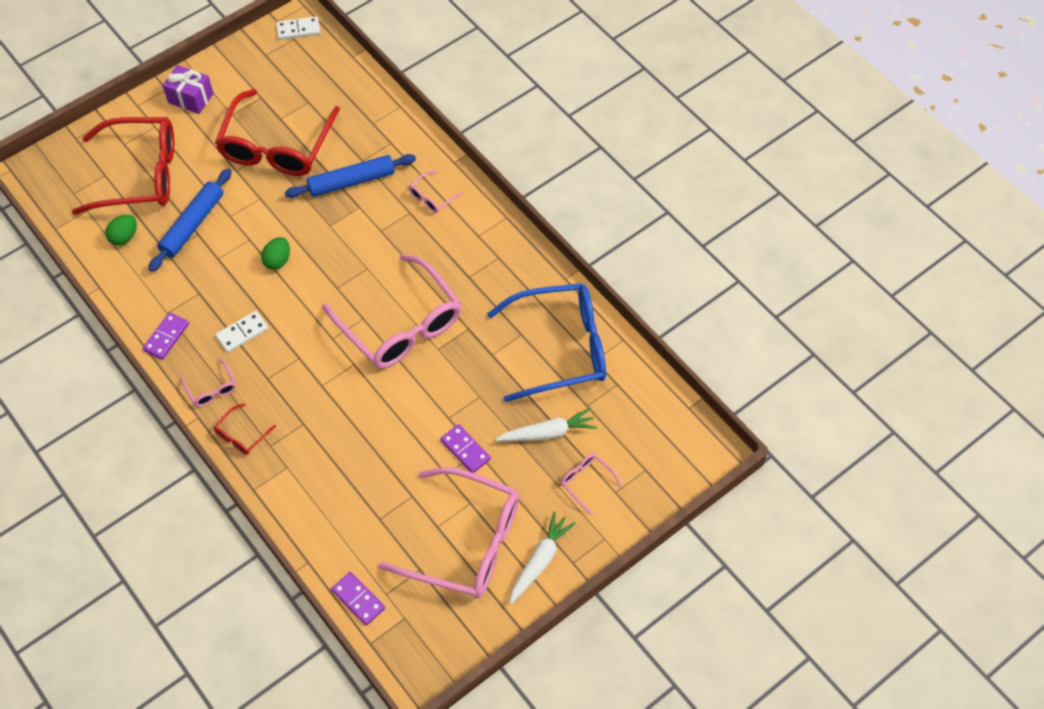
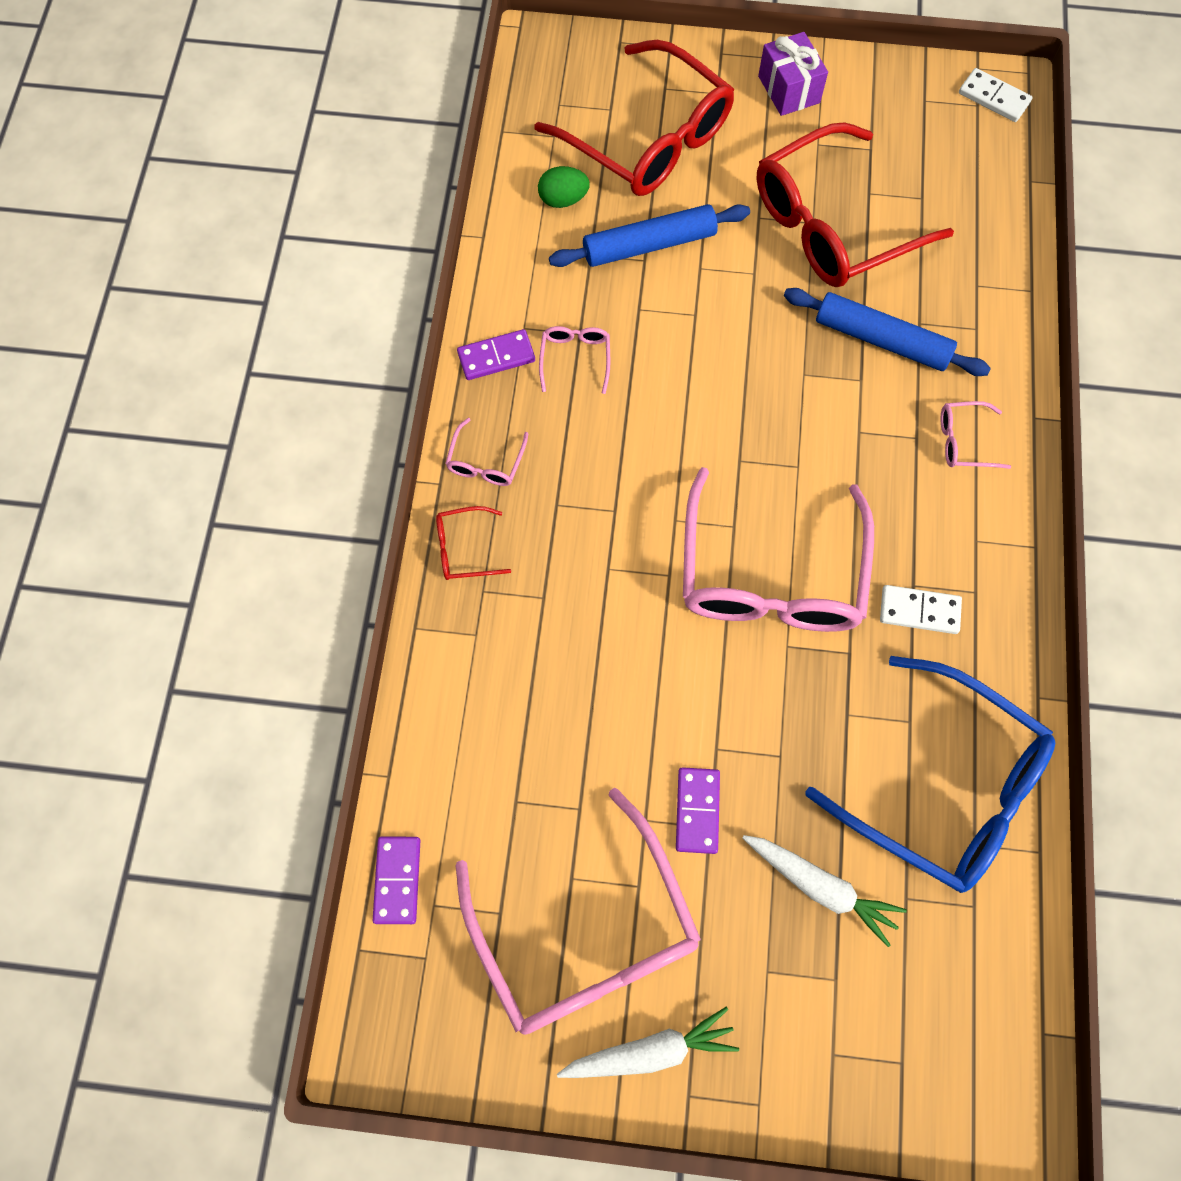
camera: 45 degrees right, 10 degrees up
white domino [215,311,268,353] -> white domino moved to [880,585,962,634]
green egg [261,237,290,270] -> none
pink glasses [561,454,622,515] -> pink glasses moved to [539,326,610,394]

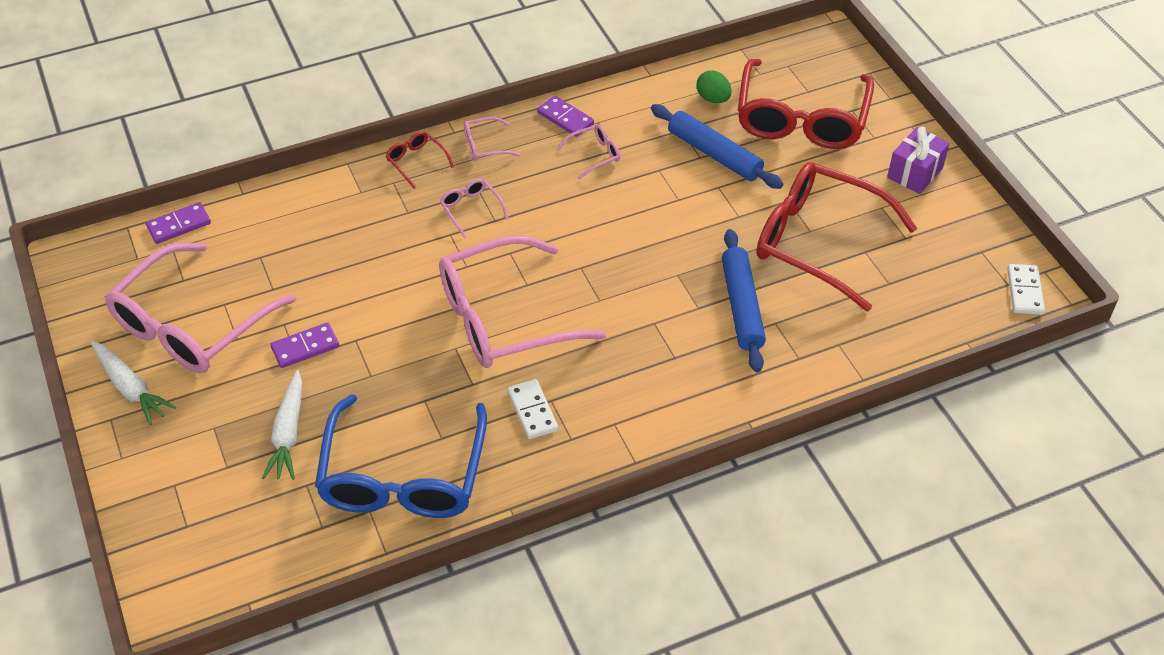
camera: 60 degrees right, 20 degrees down
pink glasses [941,401,1011,469] -> pink glasses moved to [440,179,509,238]

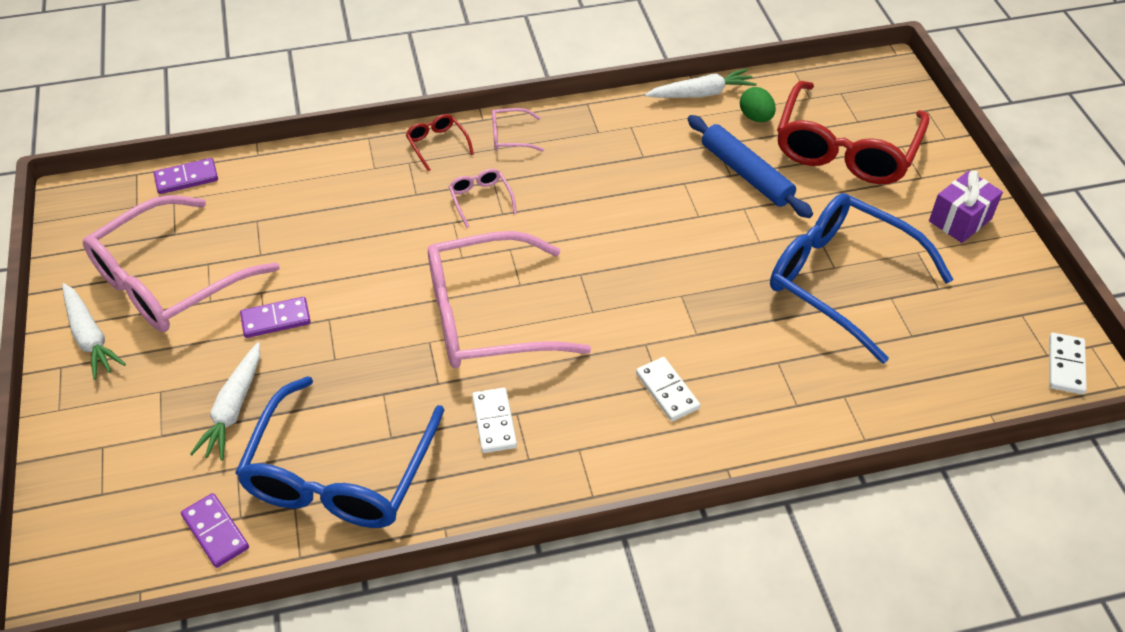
camera: 10 degrees right, 0 degrees up
purple domino [537,96,594,137] -> purple domino moved to [181,493,249,568]
pink glasses [556,124,620,179] -> none
blue rolling pin [722,229,766,372] -> none
red glasses [757,162,917,311] -> blue glasses [770,193,954,364]
none -> white domino [636,357,700,421]
none -> white carrot [645,68,757,98]

